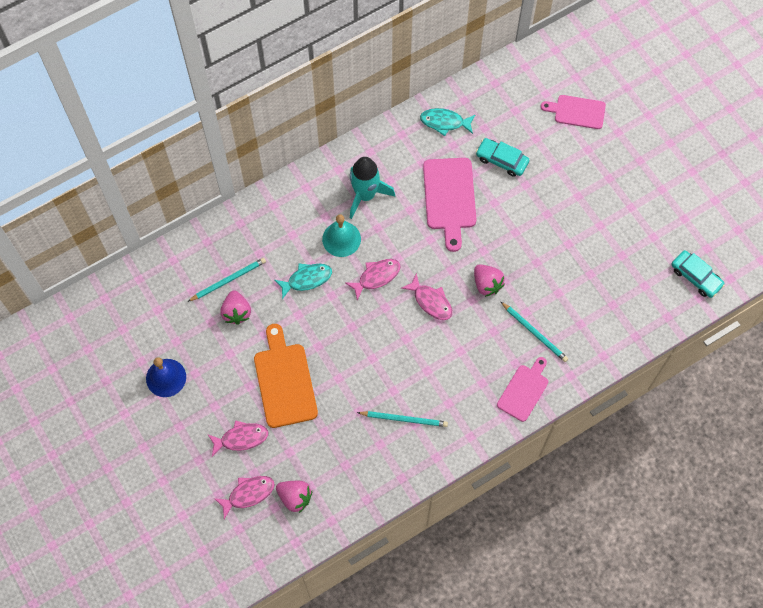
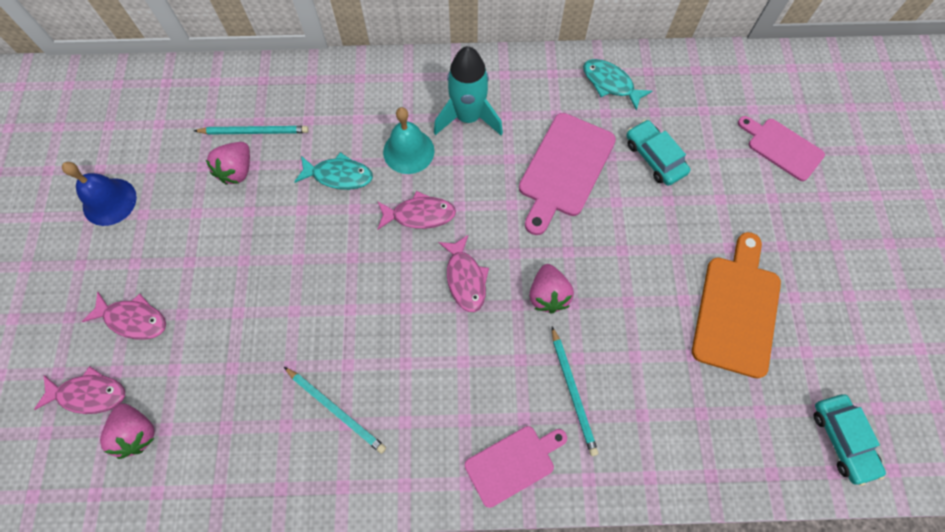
camera: 30 degrees right, 0 degrees up
orange cutting board [254,324,318,428] -> orange cutting board moved to [692,232,781,378]

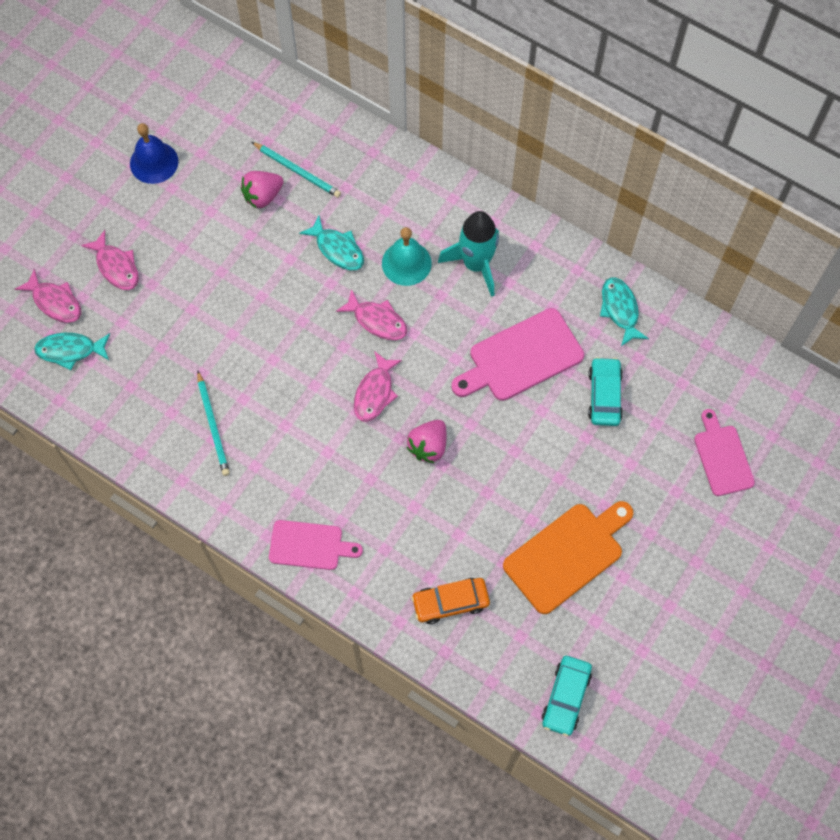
camera: 35 degrees right, 0 degrees up
pink strawberry [100,403,155,459] -> turquoise fish [34,333,110,370]
turquoise pencil [552,327,598,456] -> none
none -> orange car [411,578,490,624]

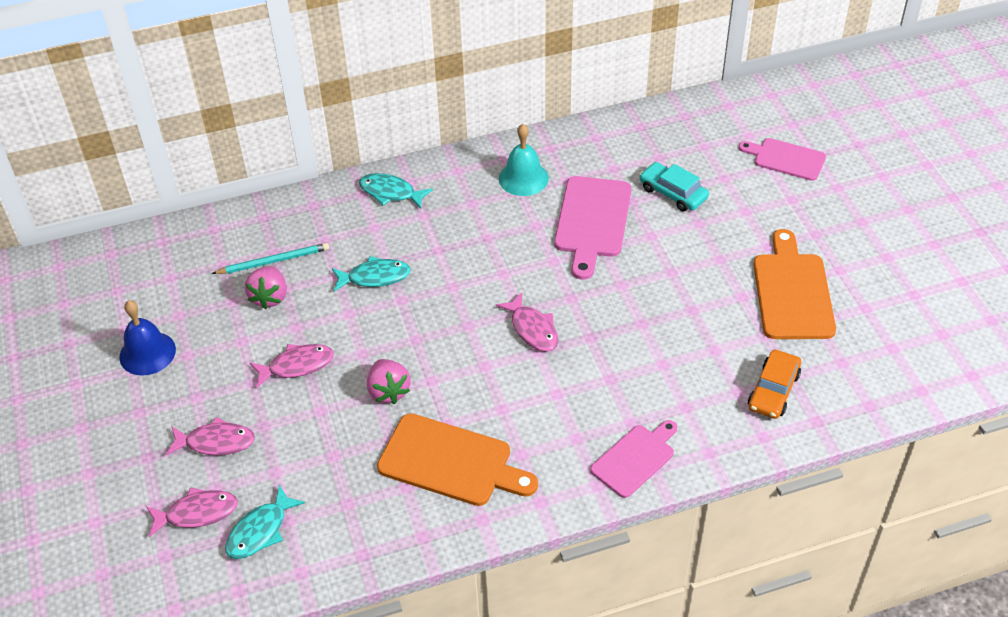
camera: 50 degrees left, 20 degrees down
turquoise pencil [197,371,230,476] -> orange cutting board [377,413,538,506]
pink fish [336,289,407,340] -> pink fish moved to [250,344,334,388]
turquoise bell [382,227,432,286] -> turquoise bell moved to [499,124,549,196]
pink strawberry [406,420,446,463] -> pink strawberry moved to [367,359,411,404]
turquoise rocket [438,211,499,297] -> none
turquoise car [542,656,592,737] -> none
turquoise fish [600,277,649,346] -> turquoise fish moved to [359,173,433,209]

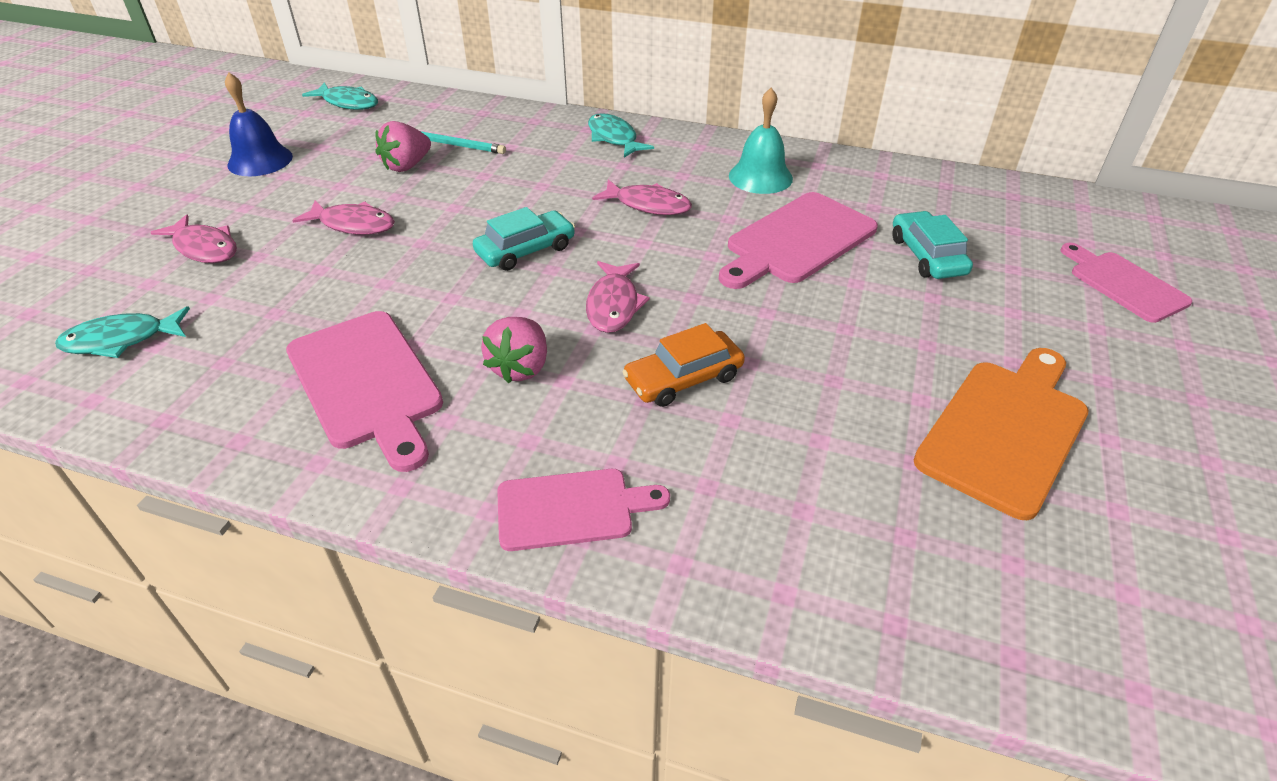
camera: 35 degrees right, 5 degrees down
pink fish [146,487,238,537] -> pink fish moved to [592,179,692,215]
turquoise fish [332,256,411,292] -> turquoise fish moved to [302,82,378,110]
pink strawberry [367,359,411,404] -> pink strawberry moved to [481,317,547,383]
orange cutting board [377,413,538,506] -> pink cutting board [286,311,443,472]
orange car [748,349,801,419] -> orange car moved to [622,323,745,407]
none -> turquoise car [473,207,575,271]

